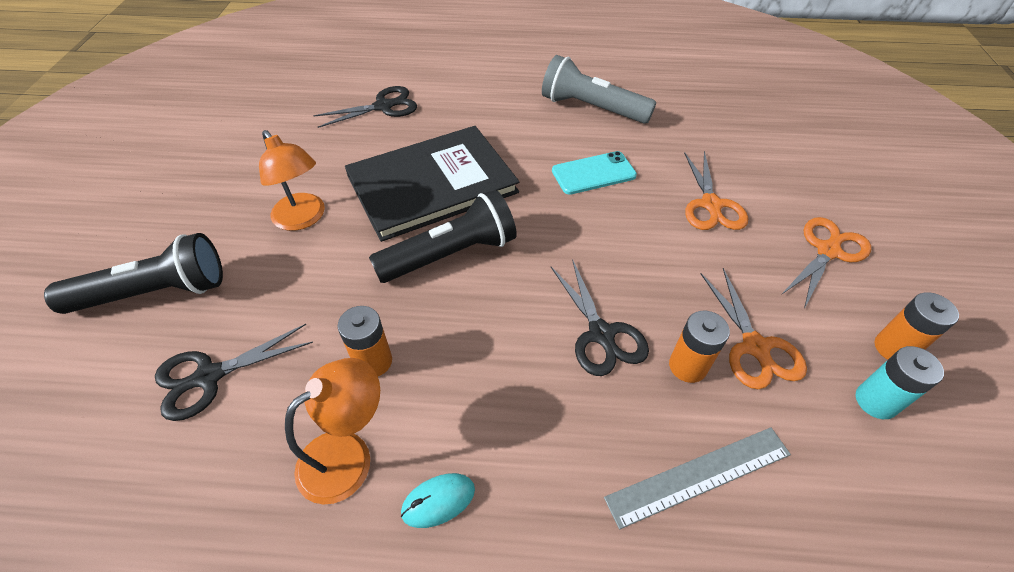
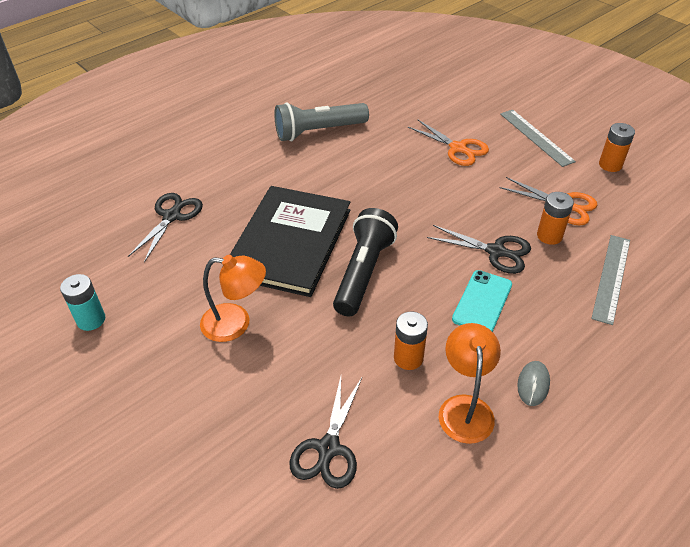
camera: 45 degrees left, 5 degrees down
black flashlight [44,233,223,314] -> none
turquoise mouse [401,473,475,528] -> grey mouse [517,361,550,406]
turquoise phone [552,151,637,195] -> turquoise phone moved to [452,270,512,332]
orange scissors [781,217,871,309] -> grey ruler [500,110,576,167]
turquoise battery [855,346,944,419] -> turquoise battery moved to [60,274,105,331]

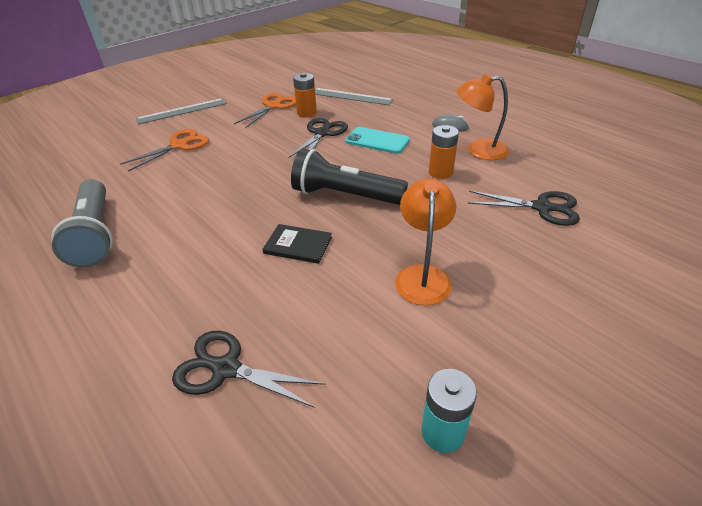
camera: 90 degrees left, 5 degrees down
black book [230,186,350,297] -> black book [262,224,332,264], size x0.40
orange battery [599,123,635,172] -> none

